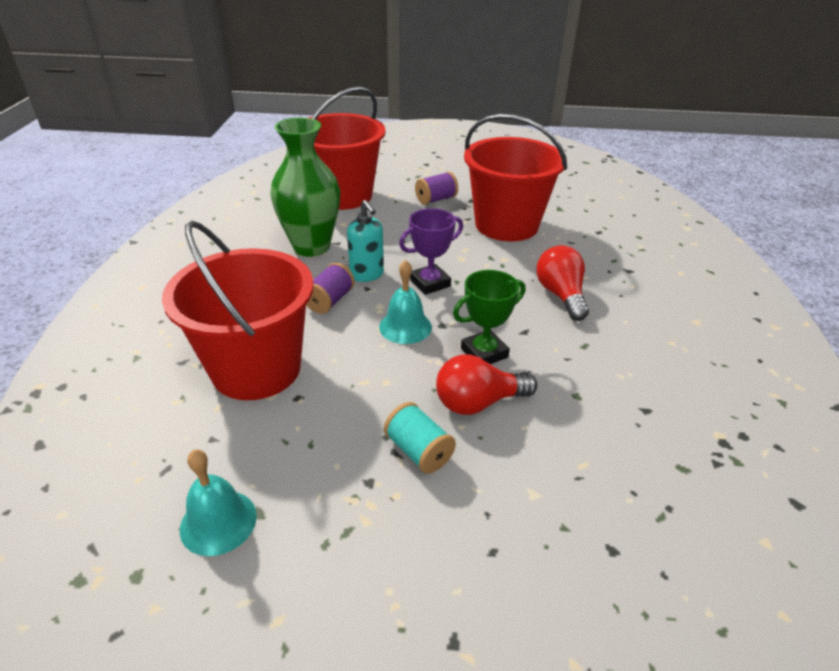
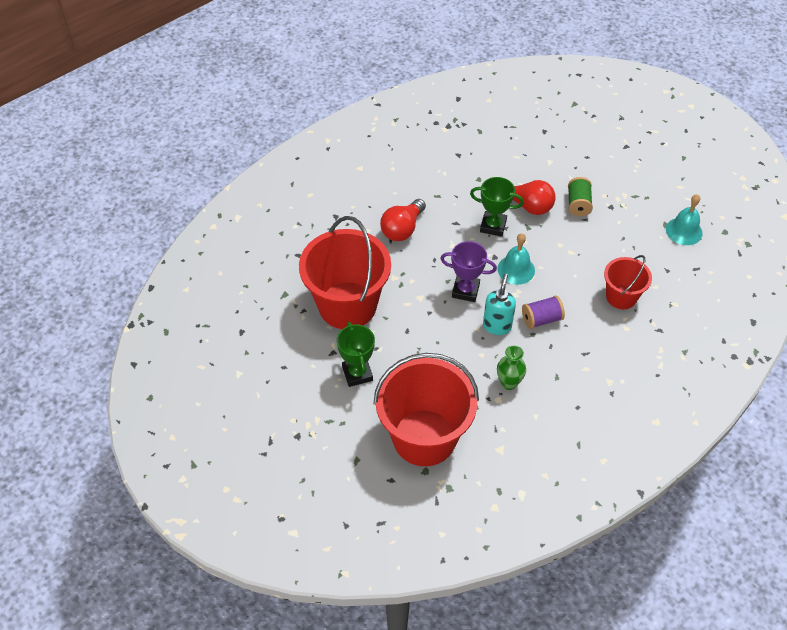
camera: 135 degrees left, 15 degrees up
red bucket [162,221,314,400] -> red bucket [604,255,652,309], size x0.53
green vase [270,118,340,257] -> green vase [497,345,526,390], size x0.48
turquoise spool [384,402,456,474] -> green spool [568,177,593,216]
purple spool [415,171,458,205] -> green trophy [337,322,375,387]

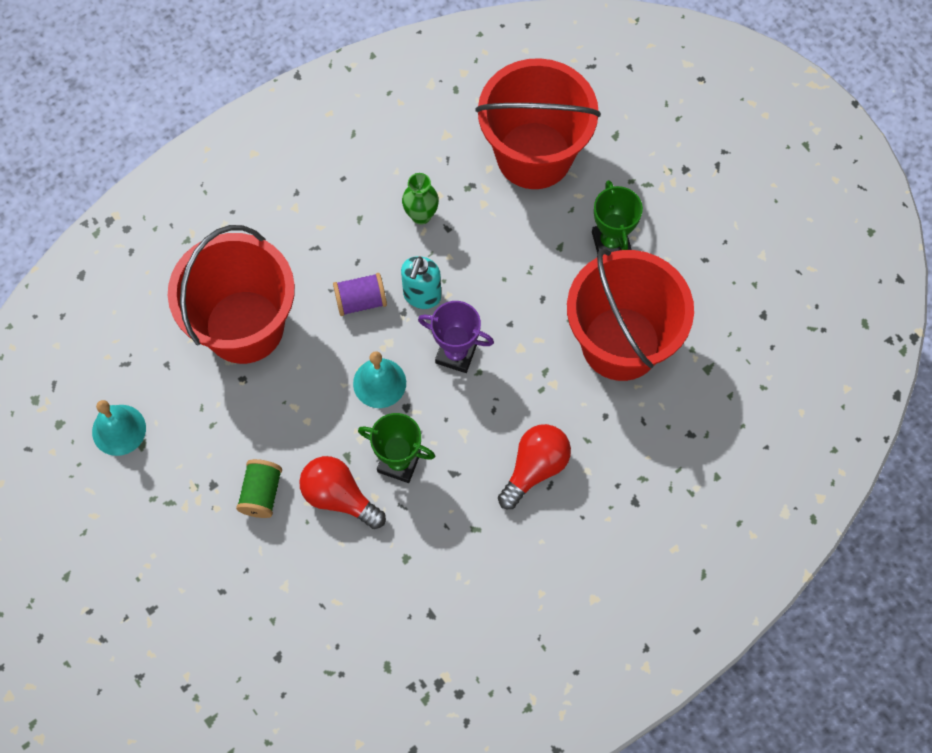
camera: 175 degrees left, 15 degrees up
red bucket [604,255,652,309] -> red bucket [168,225,295,364], size x1.89

